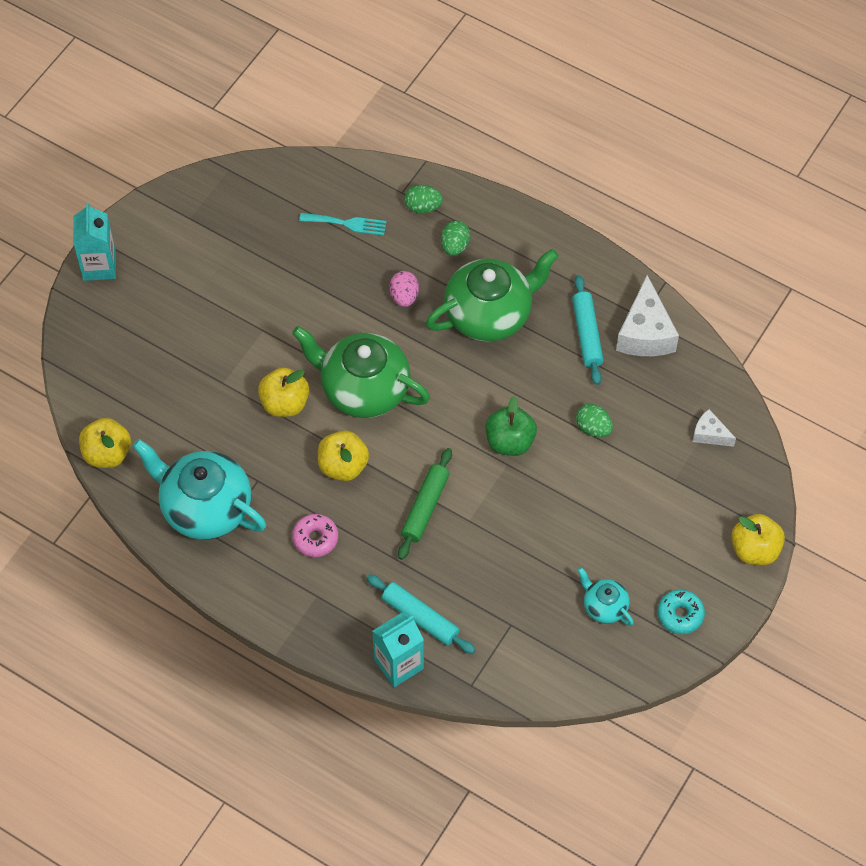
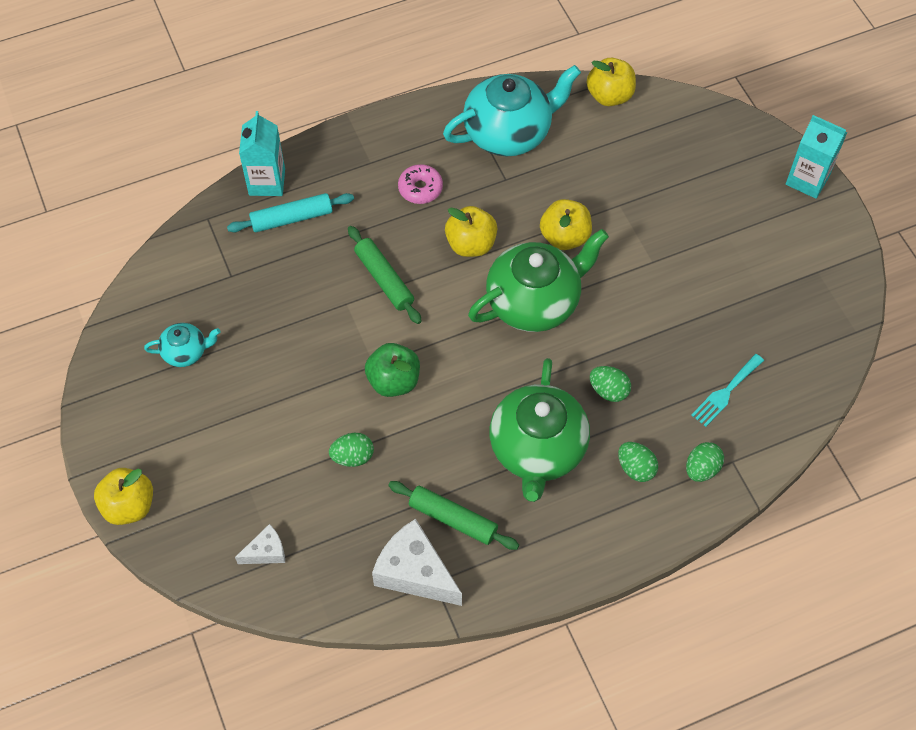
camera: 125 degrees right, 0 degrees up
pink egg [390,271,419,307] -> green egg [590,366,631,402]
turquoise rolling pin [572,275,604,385] -> green rolling pin [388,481,519,550]
turquoise donut [658,590,705,634] -> none

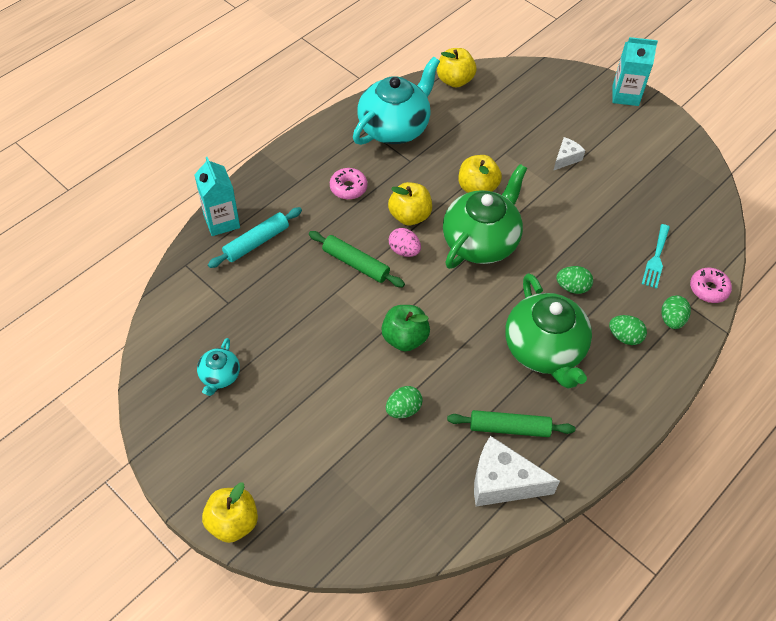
camera: 25 degrees left, 5 degrees down
turquoise teapot [144,323,221,367] -> turquoise teapot turned 135 degrees clockwise [197,338,240,396]
white cheese [235,524,285,564] -> white cheese moved to [553,137,585,171]
none -> pink egg [389,228,421,257]
none -> pink donut [690,268,732,303]

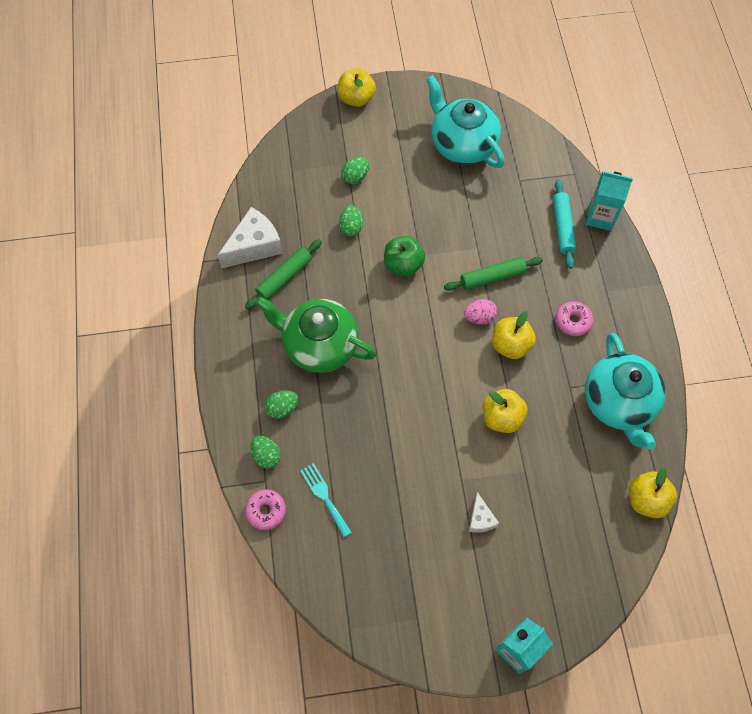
camera: 130 degrees right, 10 degrees up
turquoise teapot [197,338,240,396] -> turquoise teapot [426,75,505,168], size x2.05
green teapot [443,164,527,269] -> none
green egg [556,266,593,294] -> green egg moved to [341,157,369,184]

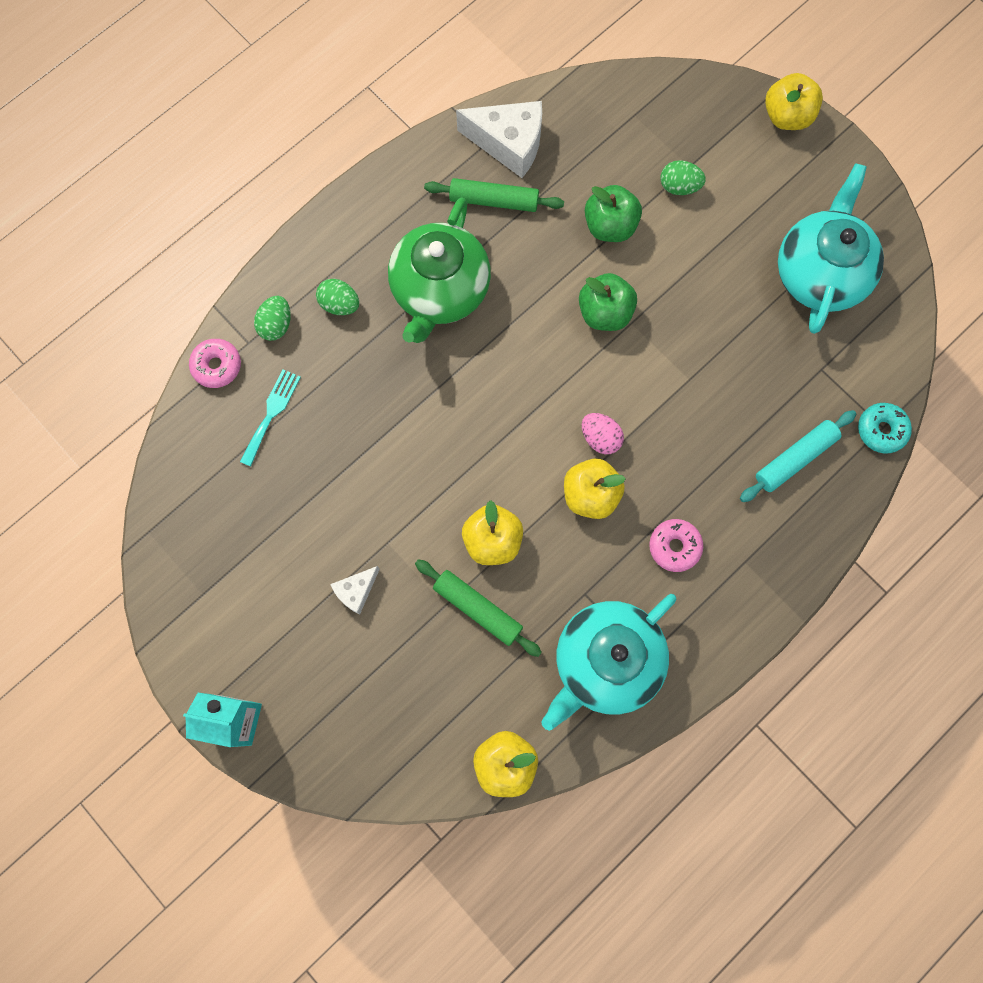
camera: 55 degrees right, 10 degrees up
green teapot [255,296,377,373] -> green teapot turned 150 degrees counterclockwise [388,197,491,343]
green egg [339,205,363,236] -> green apple [585,185,642,242]
green rolling pin [444,257,543,291] -> green rolling pin moved to [415,559,542,657]
turquoise carton [585,171,633,231] -> none
none -> turquoise donut [858,403,912,454]

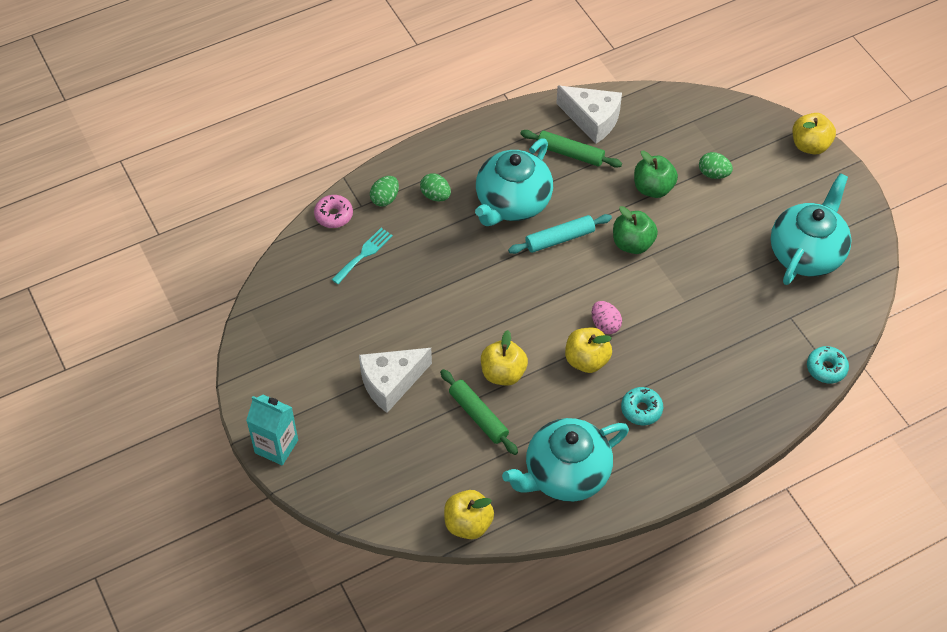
camera: 15 degrees right, 20 degrees down
white cheese [330,566,380,614] -> white cheese [359,348,432,413], size x1.88
green teapot [388,197,491,343] -> turquoise teapot [475,138,553,226]
pink donut [649,519,703,572] -> turquoise donut [621,387,663,425]
turquoise rolling pin [740,410,856,502] -> turquoise rolling pin moved to [508,214,612,254]

